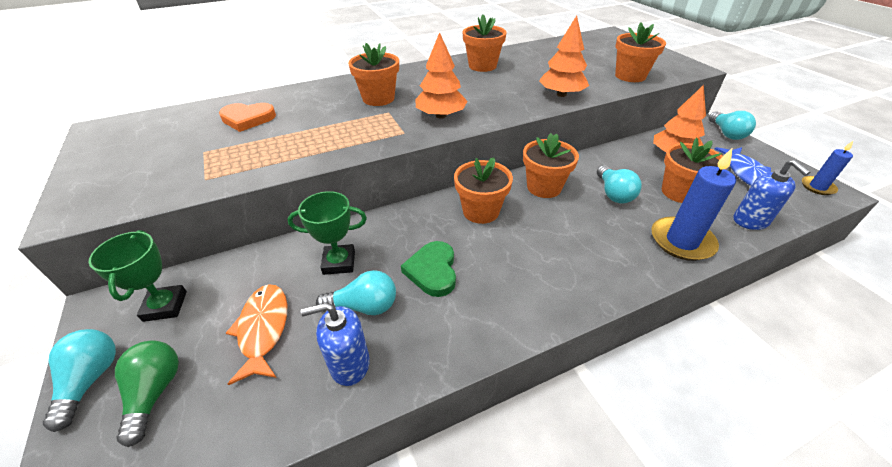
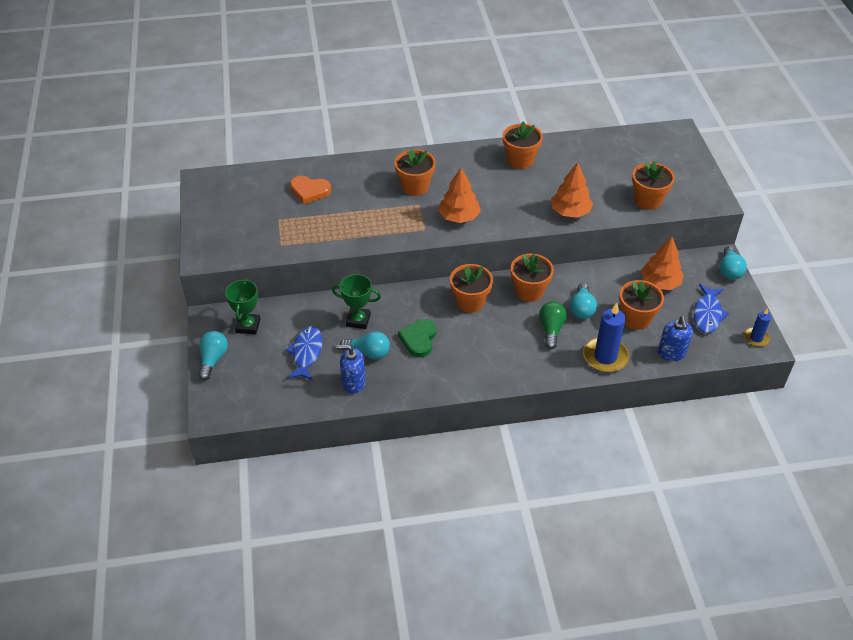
camera: 15 degrees right, 5 degrees up
green light bulb [115,340,179,447] -> green light bulb moved to [539,301,567,349]
orange fish [226,284,287,385] -> blue fish [286,326,323,380]

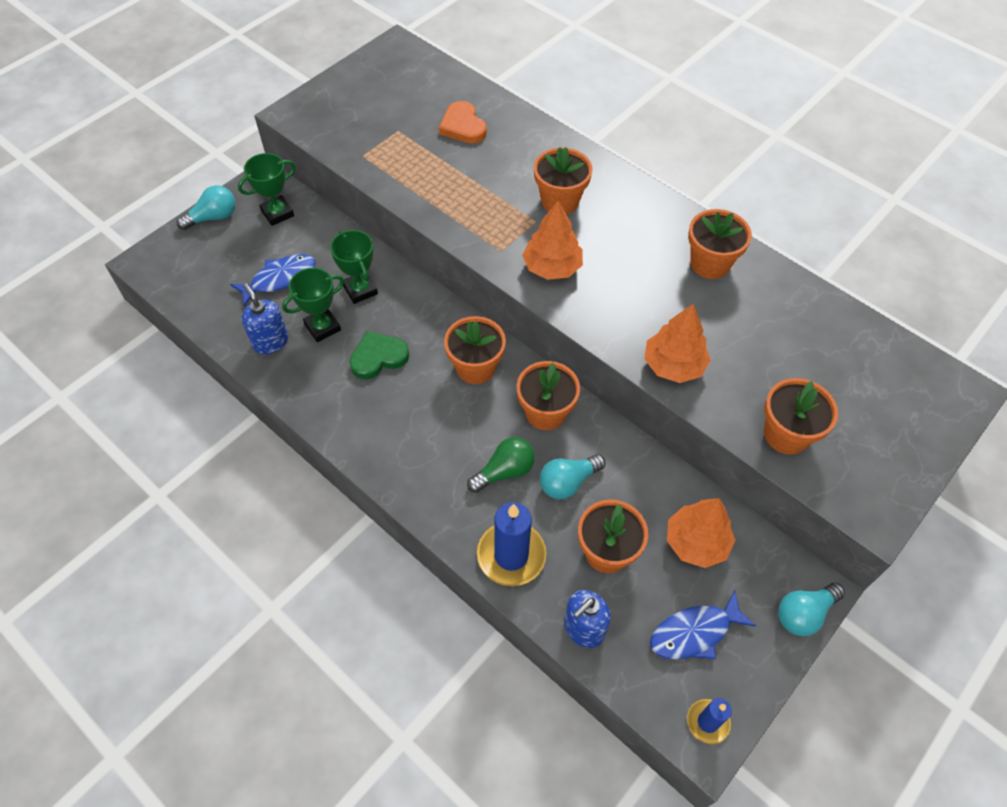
camera: 50 degrees right, 10 degrees up
turquoise light bulb [340,331,390,359] -> green trophy [282,268,344,342]

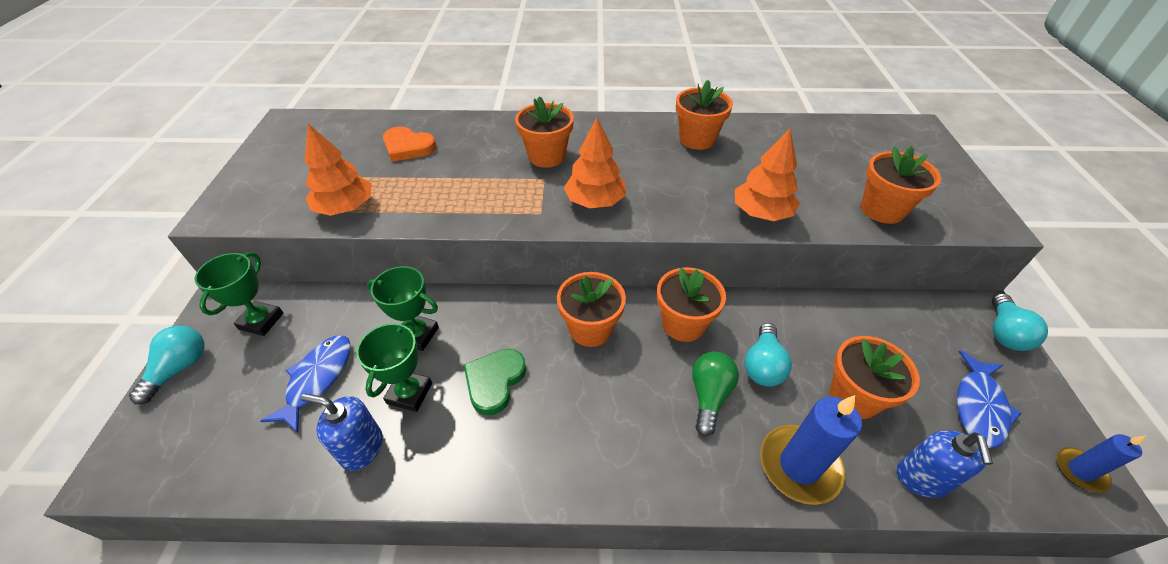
camera: 40 degrees left, 10 degrees down
orange tree [667,498,735,568] -> orange tree moved to [305,123,372,216]

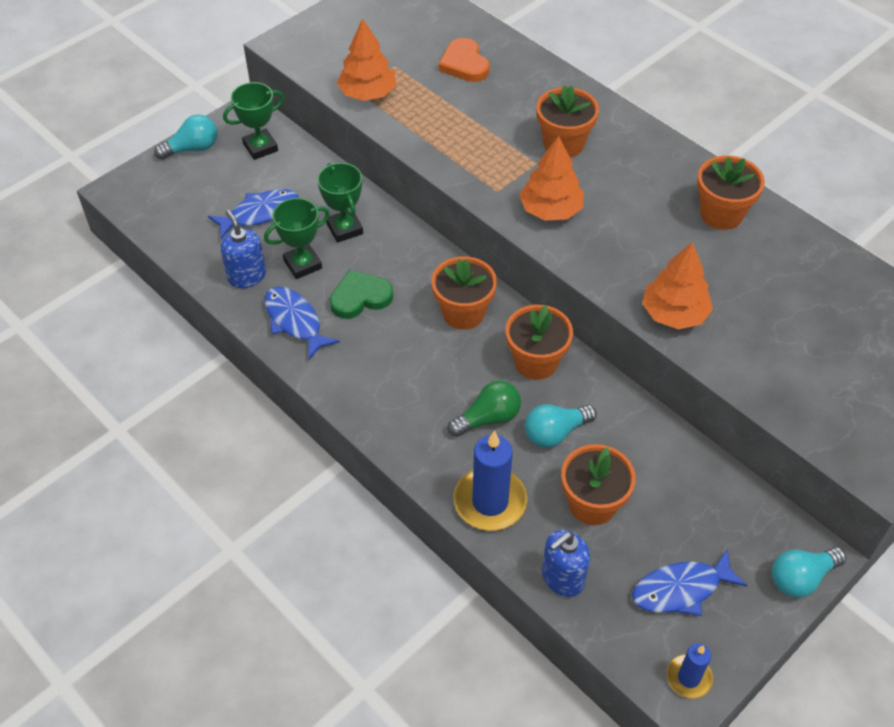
camera: 45 degrees right, 5 degrees up
orange flower pot [861,146,941,224] -> none
none -> blue fish [265,286,340,360]

